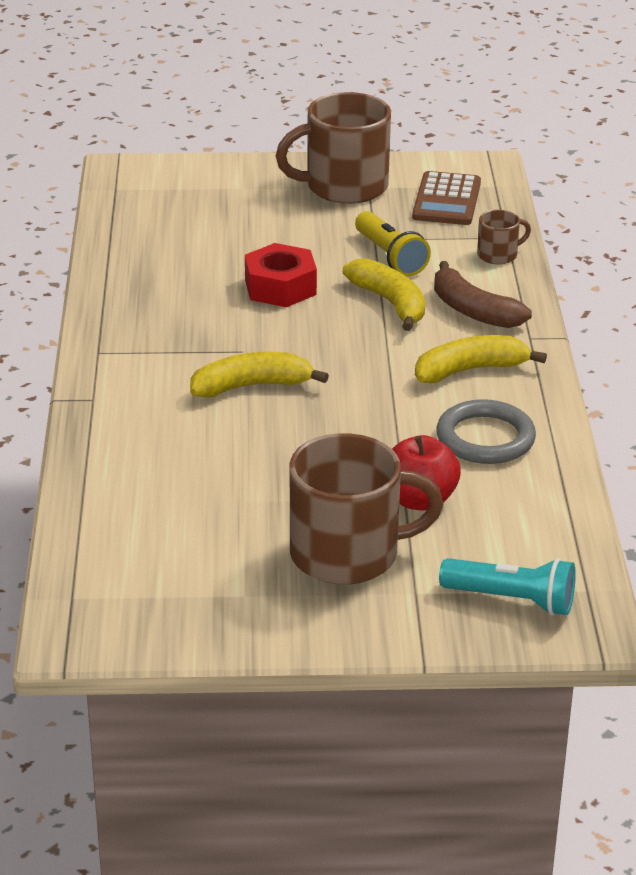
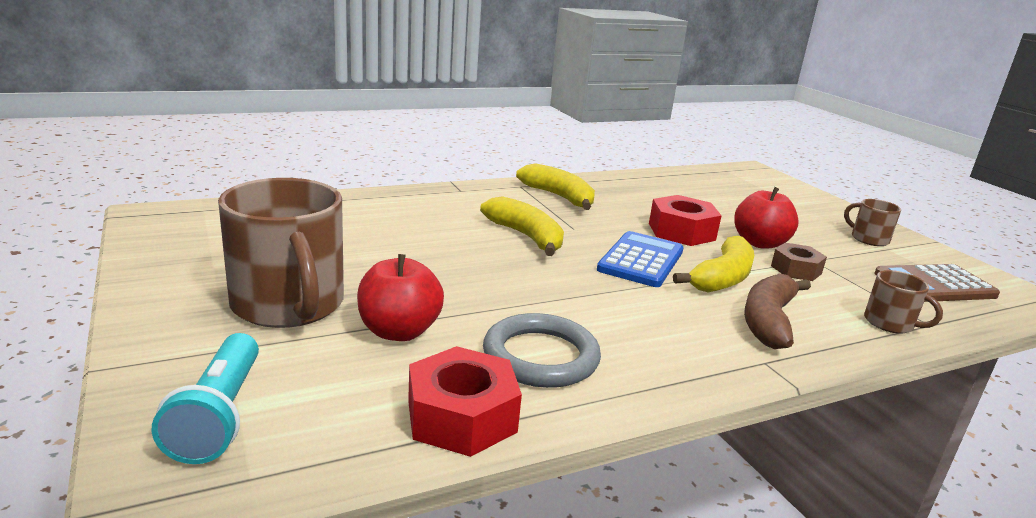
camera: 65 degrees right, 10 degrees down
brown mug [276,92,391,204] -> brown mug [844,199,901,246], size x0.47
yellow flashlight [355,211,431,276] -> brown nut [771,243,827,281]
yellow banana [415,335,547,383] -> yellow banana moved to [516,163,595,210]
none -> red nut [408,346,522,457]
none -> blue calculator [597,231,684,287]
none -> red apple [734,187,799,249]

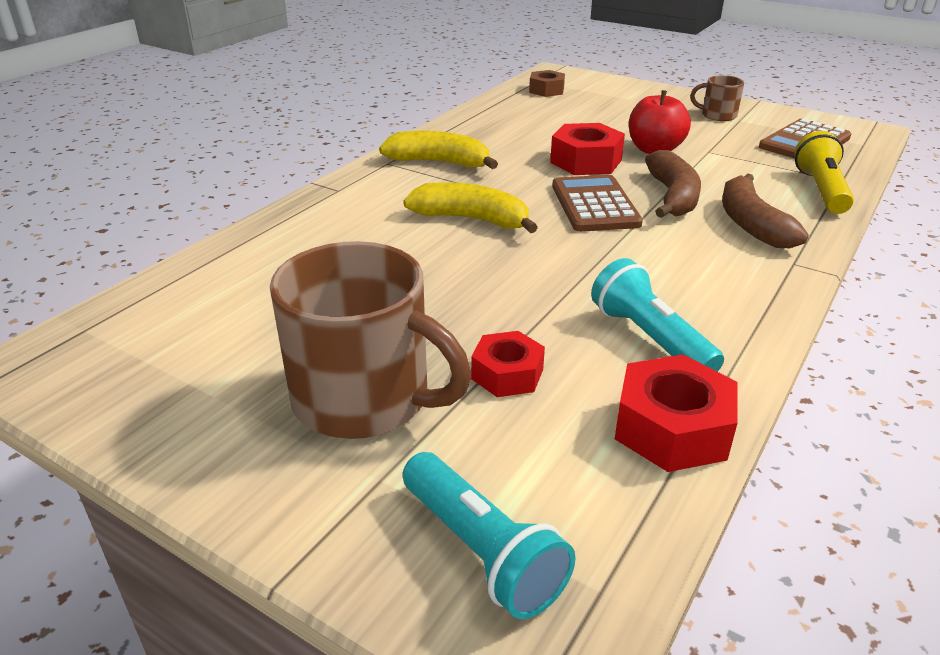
camera: 30 degrees left, 10 degrees up
red apple [357,254,444,341] -> red nut [471,331,545,397]
grey ring [483,313,601,388] -> turquoise flashlight [591,258,724,372]
blue calculator [597,231,684,287] -> brown calculator [552,175,643,232]
yellow banana [673,236,754,292] -> brown banana [645,150,701,218]
brown nut [771,243,827,281] -> brown nut moved to [529,70,565,97]
brown mug [864,270,943,334] -> yellow flashlight [795,131,854,214]

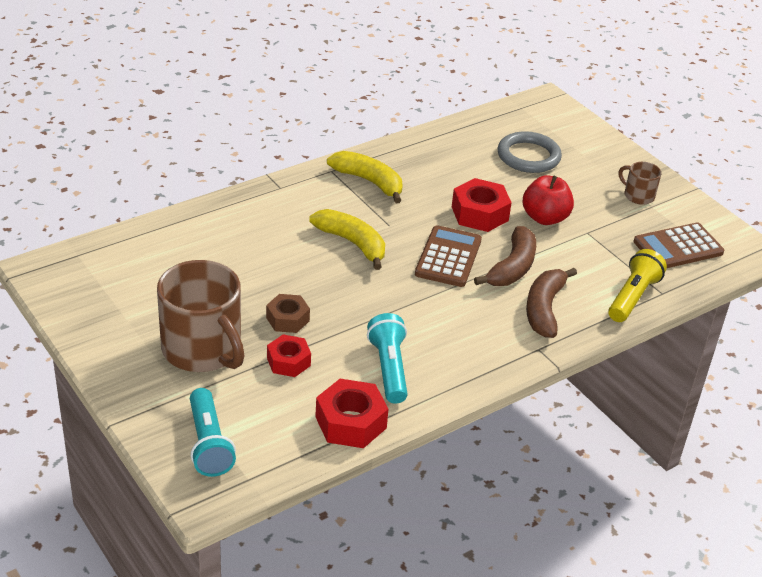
camera: 20 degrees right, 5 degrees up
brown nut [529,70,565,97] -> brown nut moved to [266,294,310,333]
none -> grey ring [498,131,562,173]

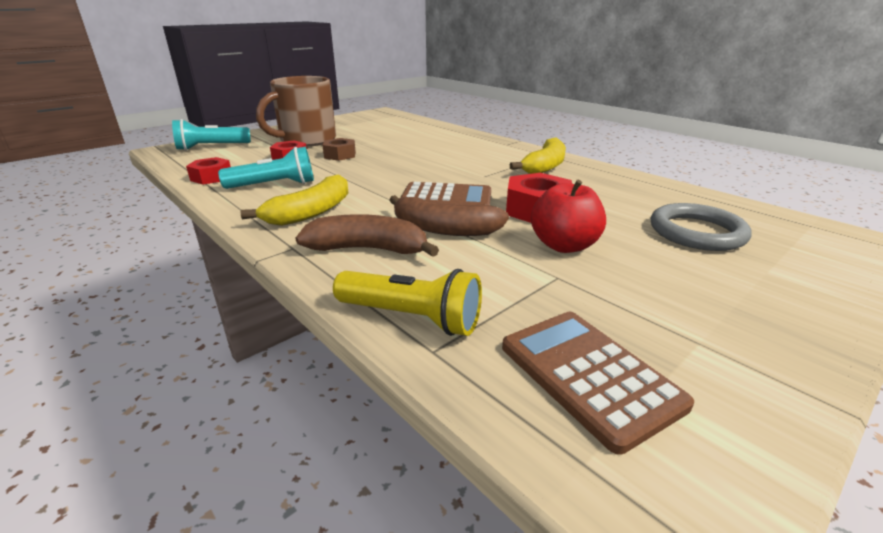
camera: 85 degrees right, 10 degrees down
yellow banana [309,209,385,270] -> yellow banana moved to [240,174,349,226]
red nut [315,379,389,448] -> red nut [186,157,231,185], size x0.65
brown mug [619,162,661,205] -> none

